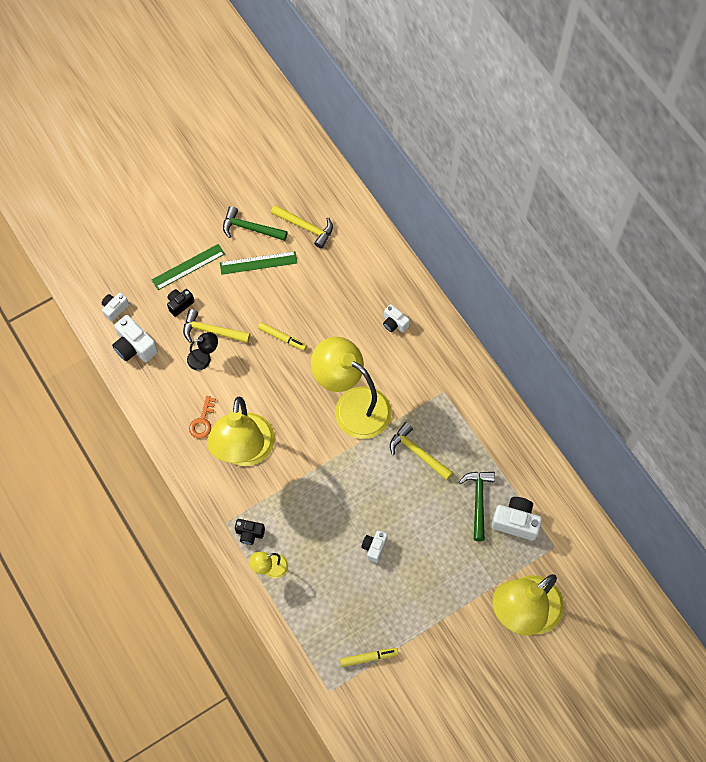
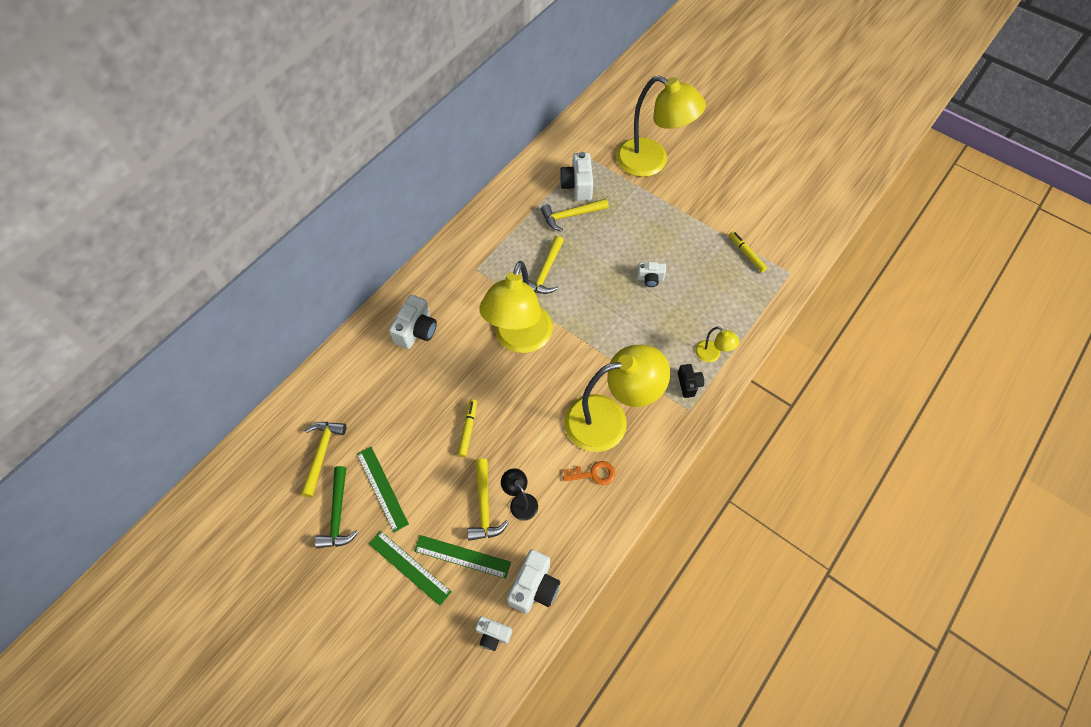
camera: 110 degrees left, 5 degrees down
black camera [167,289,194,317] -> green ruler [414,535,511,579]
white camera [383,304,410,332] -> white camera [389,295,437,349], size x1.64
green hammer [459,472,495,541] -> yellow hammer [541,198,609,231]

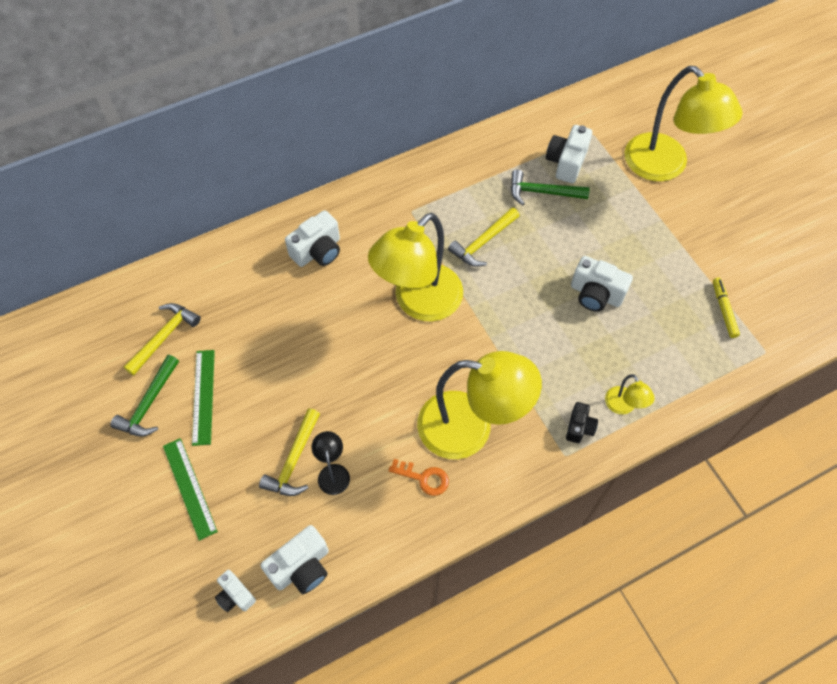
camera: 25 degrees right, 0 degrees up
green ruler [414,535,511,579] -> none
yellow marker [458,399,477,457] -> none
yellow hammer [541,198,609,231] -> green hammer [511,169,590,205]
white camera [637,262,666,287] -> white camera [571,256,633,312], size x1.64

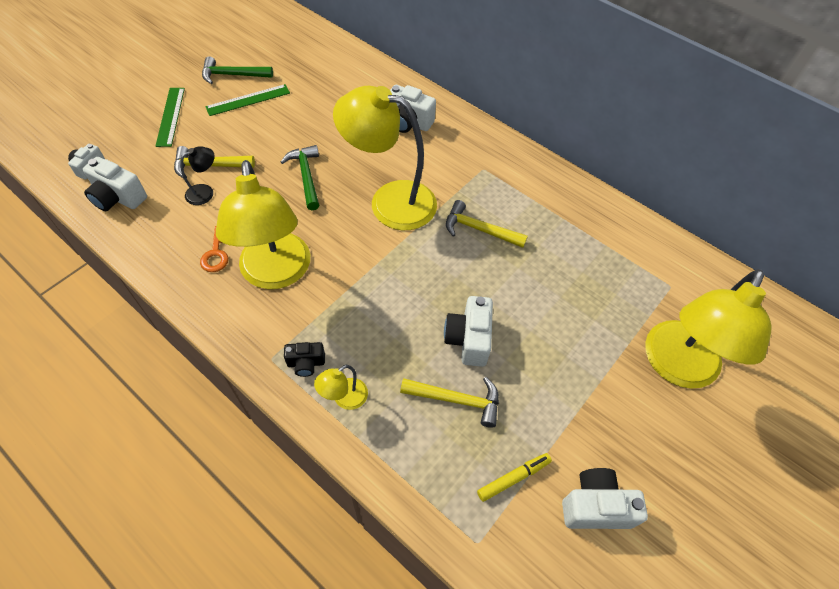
camera: 65 degrees right, 5 degrees down
yellow hammer [124,303,201,376] -> yellow hammer moved to [400,377,499,428]
green ruler [163,438,218,541] -> green ruler turned 45 degrees counterclockwise [155,88,185,147]
green hammer [511,169,590,205] -> green hammer moved to [281,145,319,210]
white camera [546,125,592,183] -> white camera moved to [562,468,648,529]

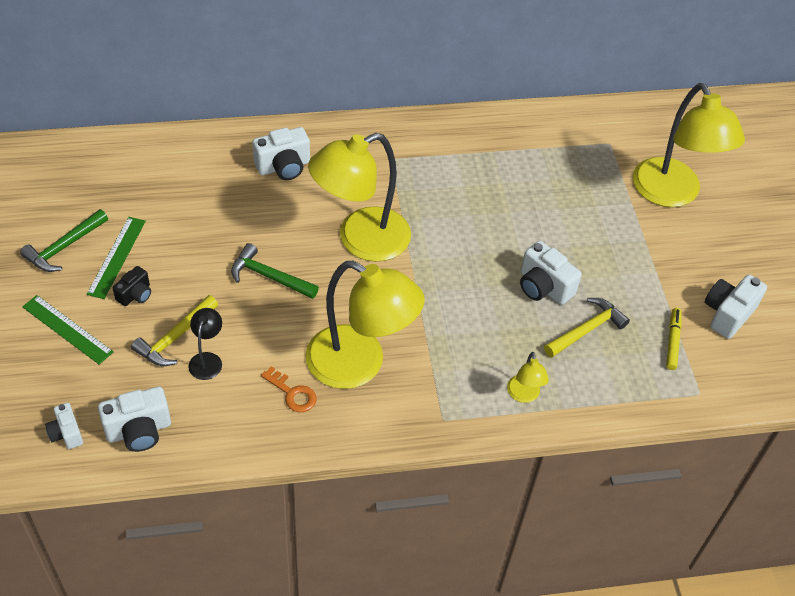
camera: 50 degrees left, 5 degrees down
black camera [284,342,325,377] -> black camera moved to [113,266,151,306]
yellow hammer [446,200,528,248] -> none

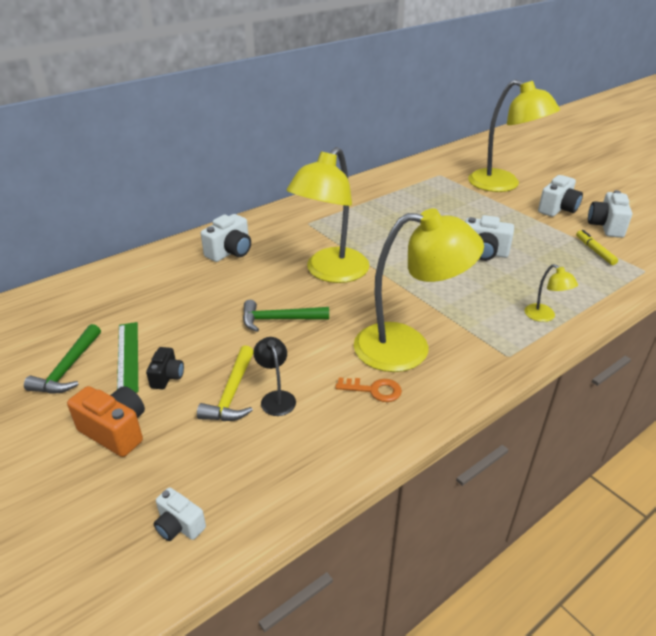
camera: 25 degrees left, 15 degrees down
green ruler [22,295,114,365] -> orange camera [67,386,145,457]
white camera [98,387,171,452] -> white camera moved to [538,175,583,217]
yellow hammer [544,298,630,358] -> none

